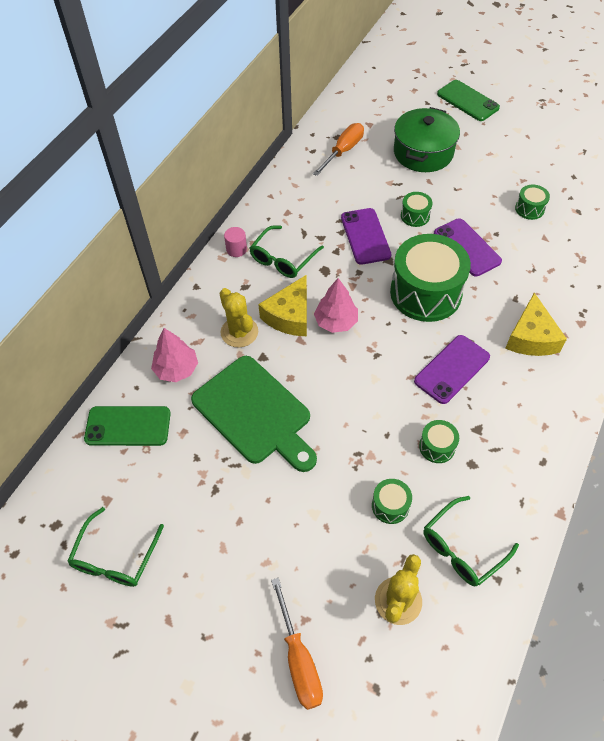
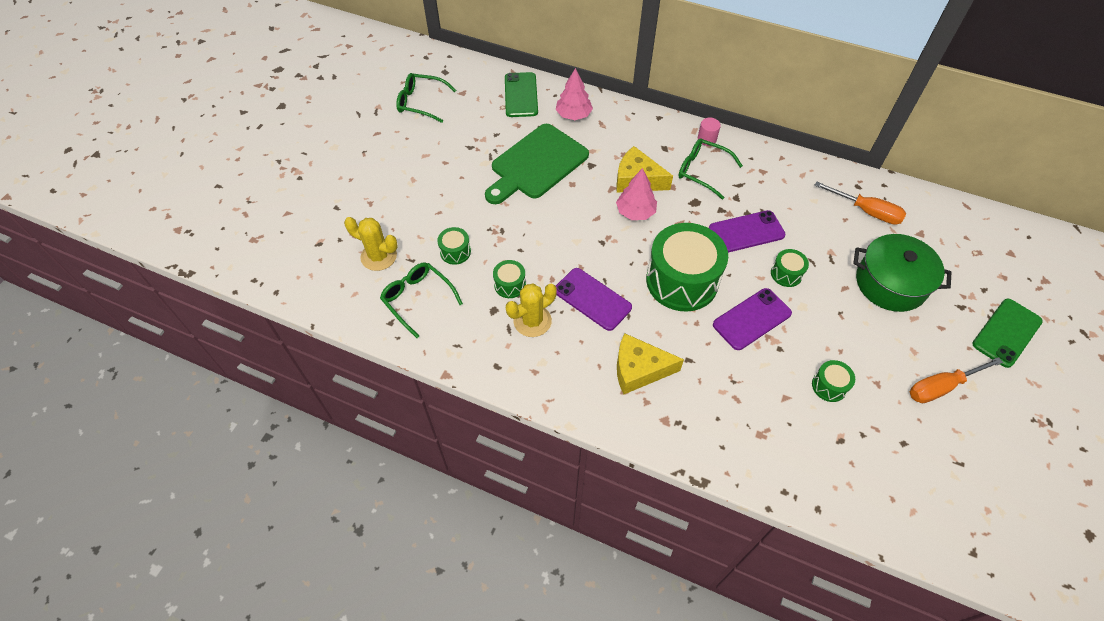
camera: 85 degrees right, 0 degrees up
yellow cactus [220,288,258,347] -> yellow cactus moved to [506,284,557,337]
orange screwdriver [271,578,323,710] -> orange screwdriver moved to [910,357,1003,403]

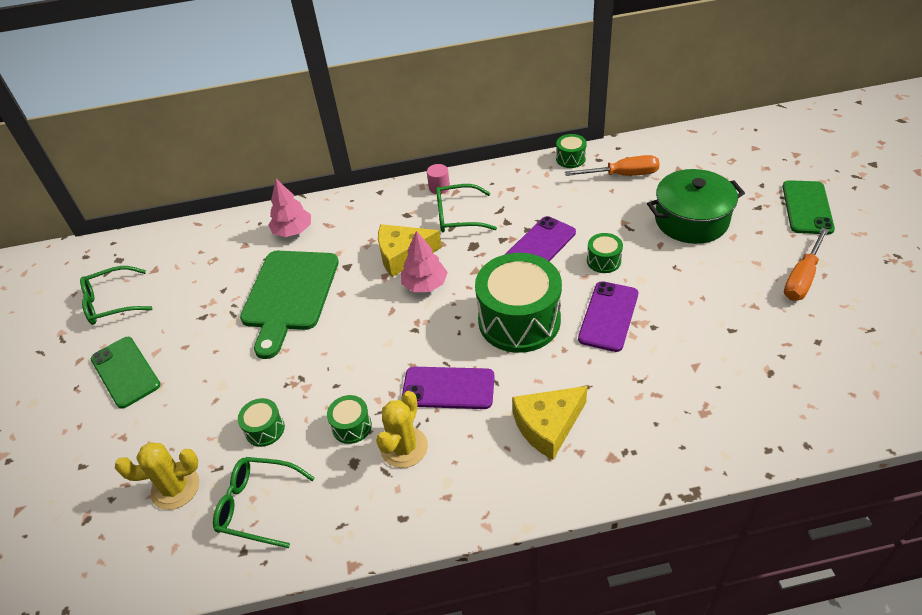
camera: 30 degrees left, 10 degrees down
green phone [505,72,538,117] -> green phone moved to [91,337,160,409]
green drum [812,360,855,402] -> green drum moved to [556,134,587,168]

